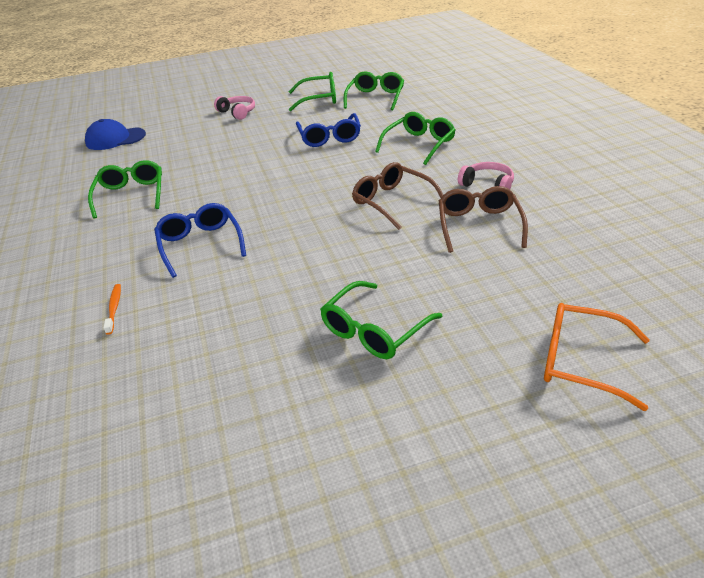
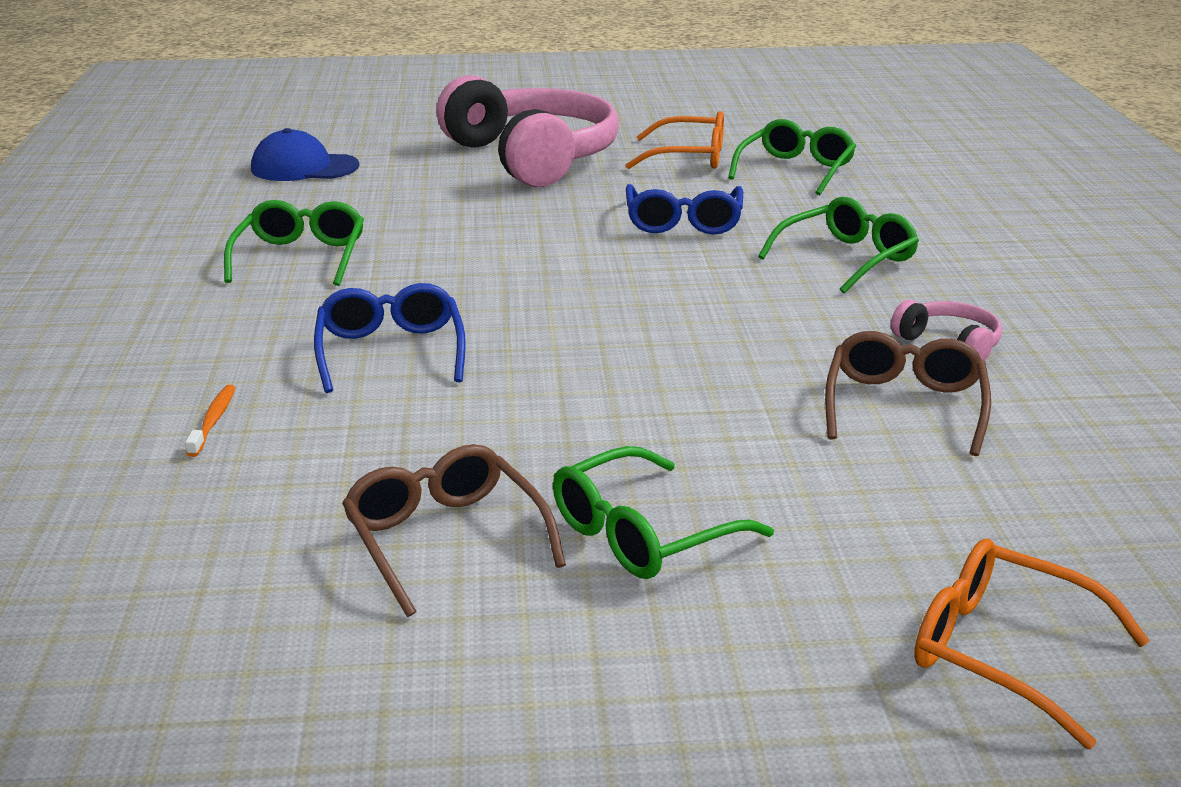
camera: 10 degrees right, 10 degrees down
pink headphones [214,96,255,120] -> pink headphones [436,75,619,187], size x2.44
green glasses [289,72,336,111] -> orange glasses [625,111,724,169]
brown glasses [352,162,443,230] -> brown glasses moved to [342,444,566,617]

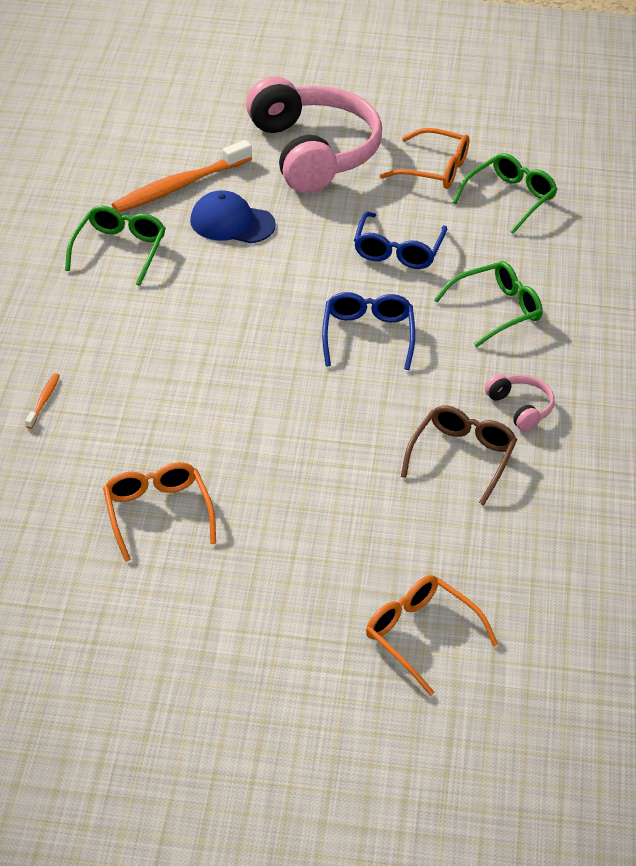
camera: 10 degrees right, 15 degrees up
blue cap [251,128,359,181] -> blue cap moved to [190,190,276,243]
blue glasses [314,283,466,393] -> blue glasses moved to [322,292,415,370]
brown glasses [342,444,566,617] -> orange glasses [103,462,216,562]
green glasses [553,446,774,579] -> none
none -> orange toothbrush [111,140,252,212]

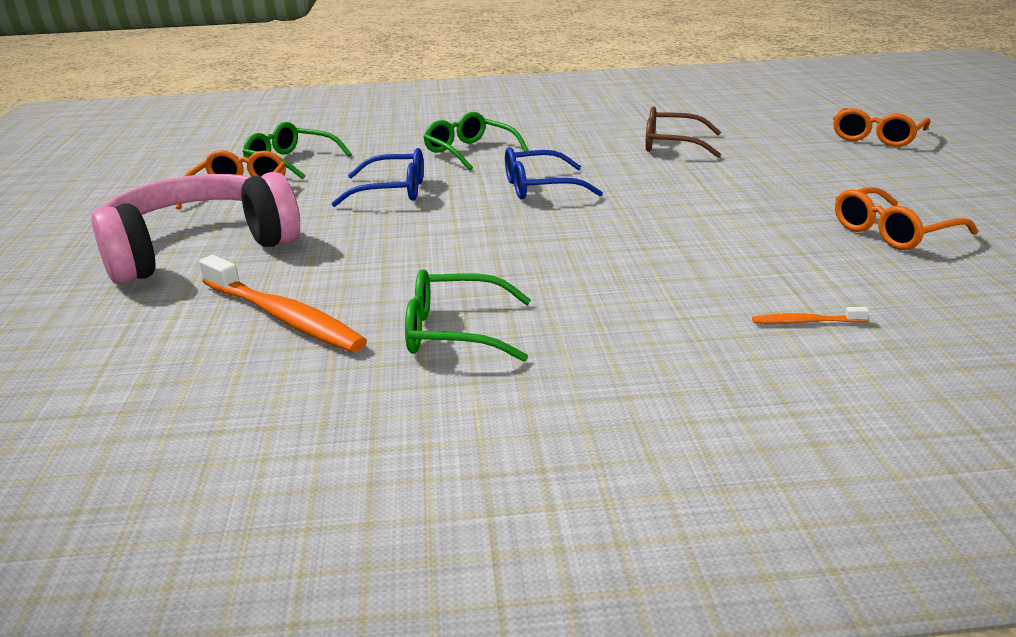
camera: 100 degrees left, 15 degrees down
blue cap [190,190,276,243] -> none
pink headphones [485,374,555,432] -> none

